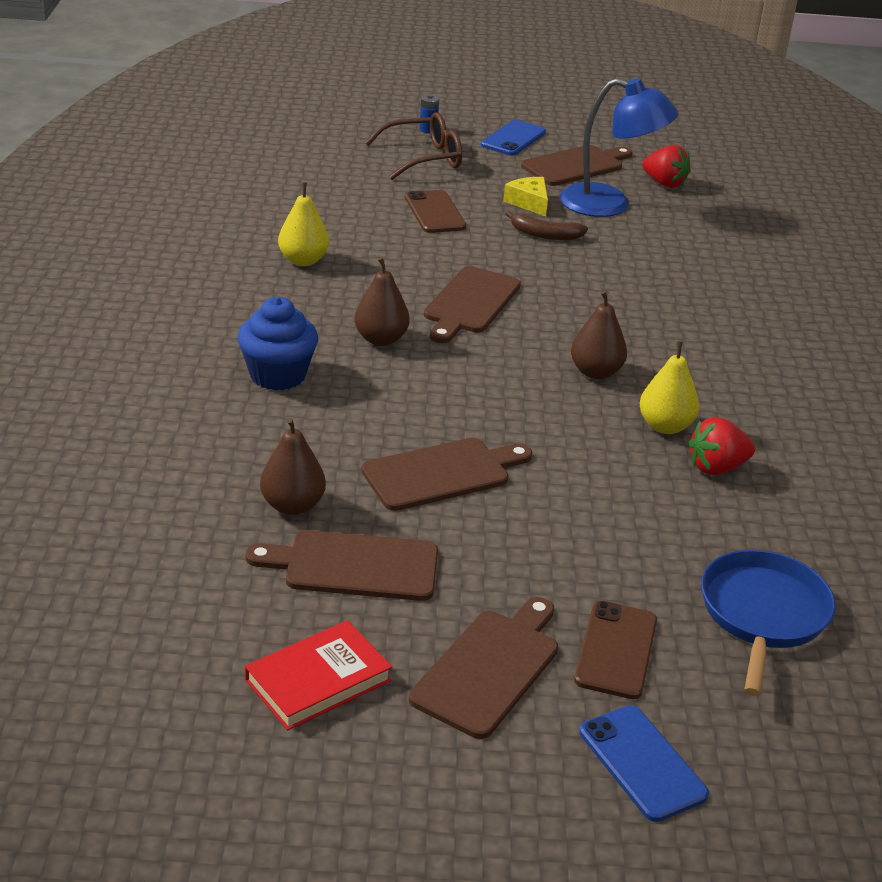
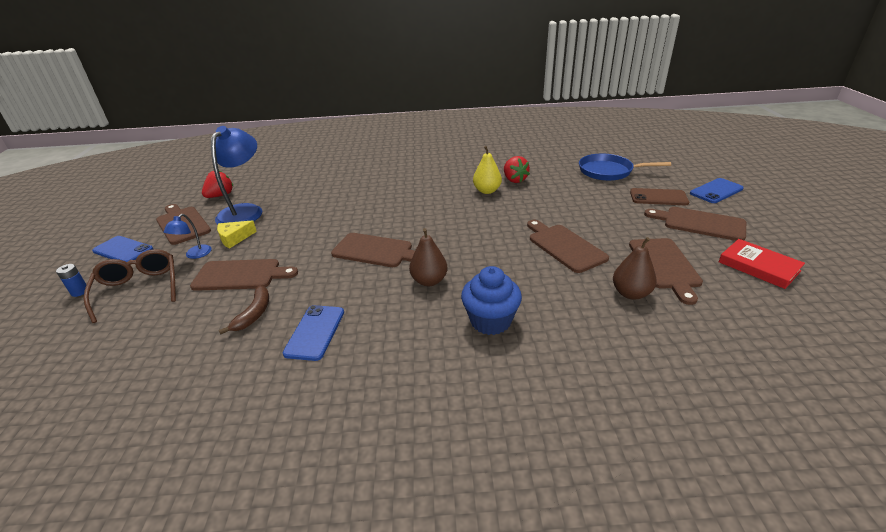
camera: 90 degrees left, 0 degrees up
yellow pear [278,182,329,266] -> blue phone [283,305,344,361]
brown phone [405,190,466,233] -> brown cutting board [190,259,298,291]
brown banana [505,211,588,240] -> brown banana moved to [219,286,269,335]
brown pear [571,291,627,379] -> none
none -> blue lamp [163,214,212,259]

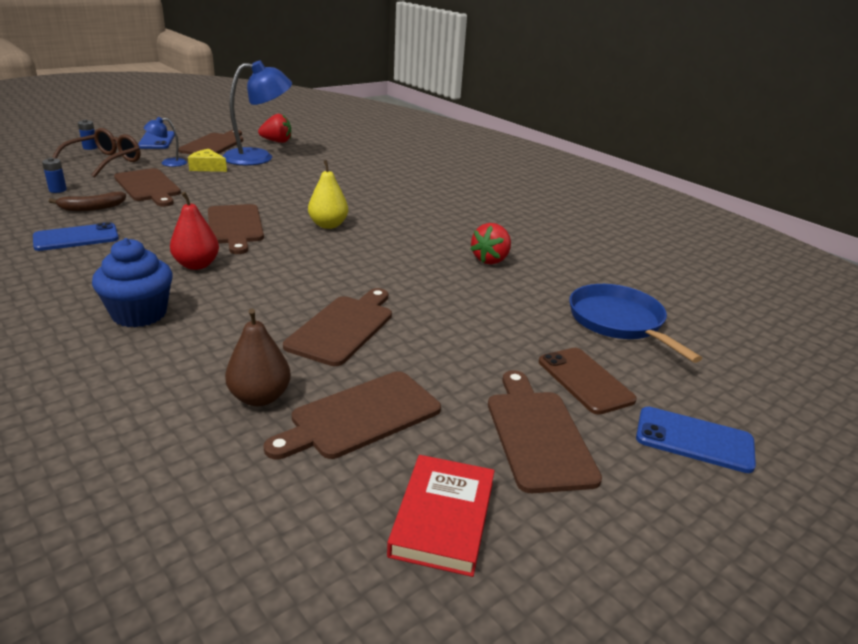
camera: 50 degrees right, 5 degrees down
brown pear [409,228,448,286] -> red pear [170,192,219,270]
yellow pear [473,146,502,194] -> yellow pear moved to [308,160,348,229]
none -> blue battery [42,158,67,193]

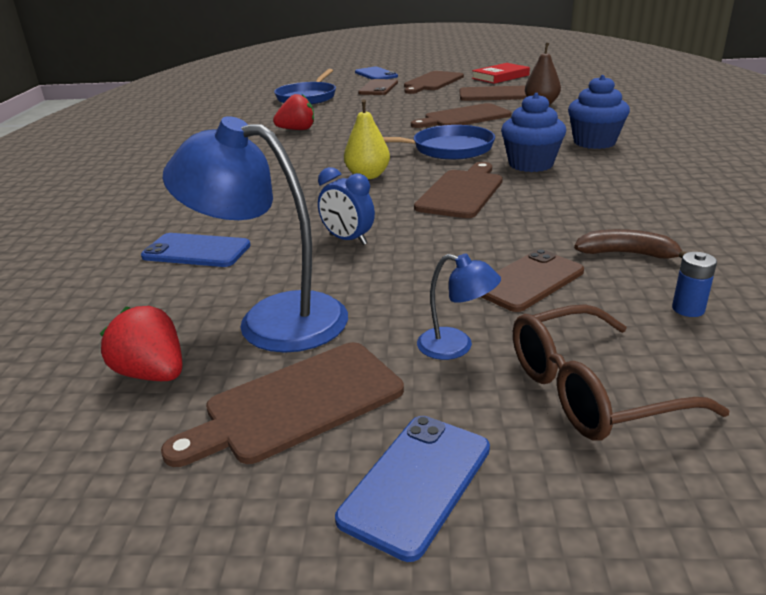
camera: 135 degrees left, 0 degrees up
blue phone [33,222,119,251] -> blue phone moved to [141,233,251,267]
blue battery [78,120,98,150] -> none
brown cutting board [114,168,181,206] -> brown phone [481,249,584,312]
red pear [170,192,219,270] -> blue cupcake [501,93,566,172]
yellow cheese [188,149,227,172] -> none
none -> blue clock [318,167,375,245]
none -> blue pan [383,125,495,160]

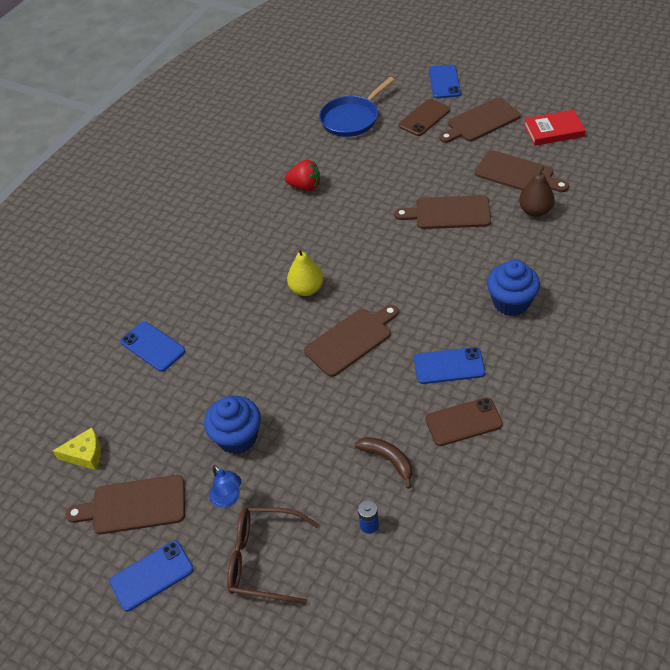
camera: 30 degrees right, 20 degrees up
red strawberry [100,306,182,381] -> yellow cheese [53,427,101,470]
blue lamp [163,116,348,353] -> none
blue clock [318,167,375,245] -> none
blue pan [383,125,495,160] -> none
brown phone [481,249,584,312] -> brown phone moved to [425,397,503,446]
blue cupcake [501,93,566,172] -> blue cupcake moved to [204,396,261,455]
none -> blue phone [414,347,485,384]

